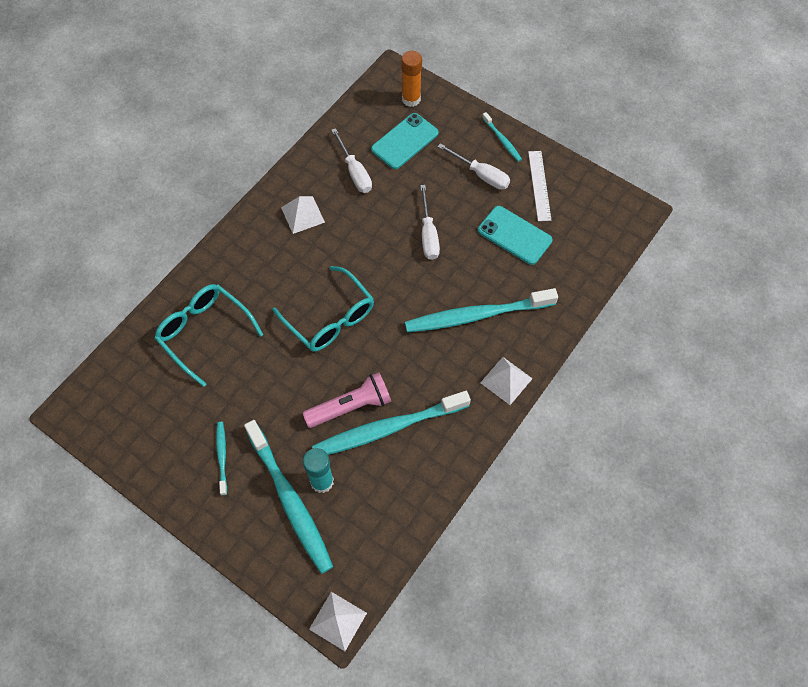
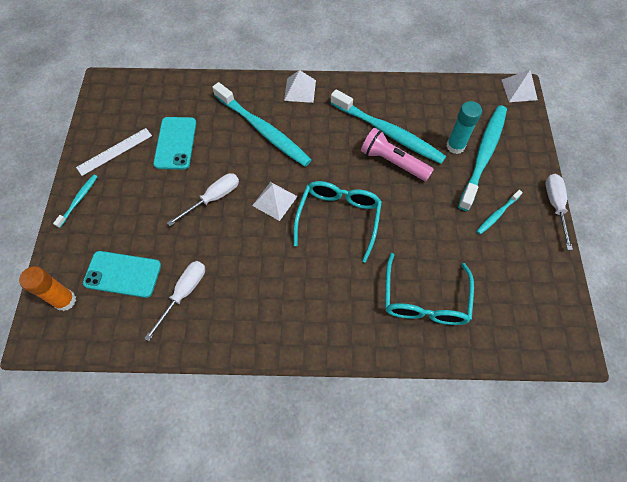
camera: 125 degrees left, 0 degrees up
white pyramid [281,196,325,234] -> white pyramid moved to [252,182,298,221]
white screwdriver [437,143,510,190] -> white screwdriver moved to [546,174,573,250]

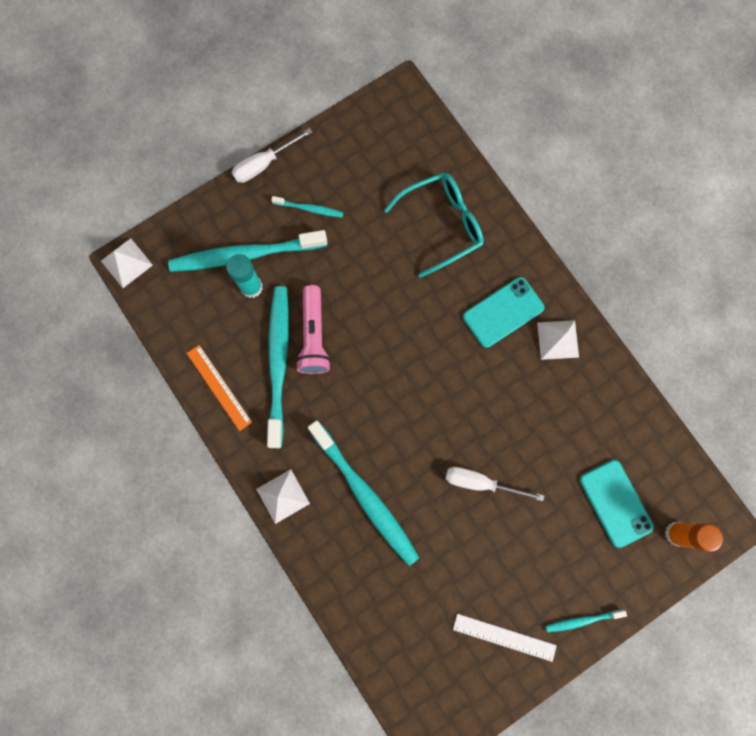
camera: 125 degrees left, 15 degrees up
white screwdriver [144,261,205,341] -> none
turquoise phone [153,117,196,170] -> turquoise phone moved to [463,277,544,348]
turquoise toothbrush [212,82,311,167] -> turquoise toothbrush turned 135 degrees clockwise [308,420,419,566]
white pyramid [252,182,298,221] -> white pyramid moved to [537,320,579,360]
turquoise glasses [293,181,382,263] -> none
none -> orange ruler [187,345,252,431]

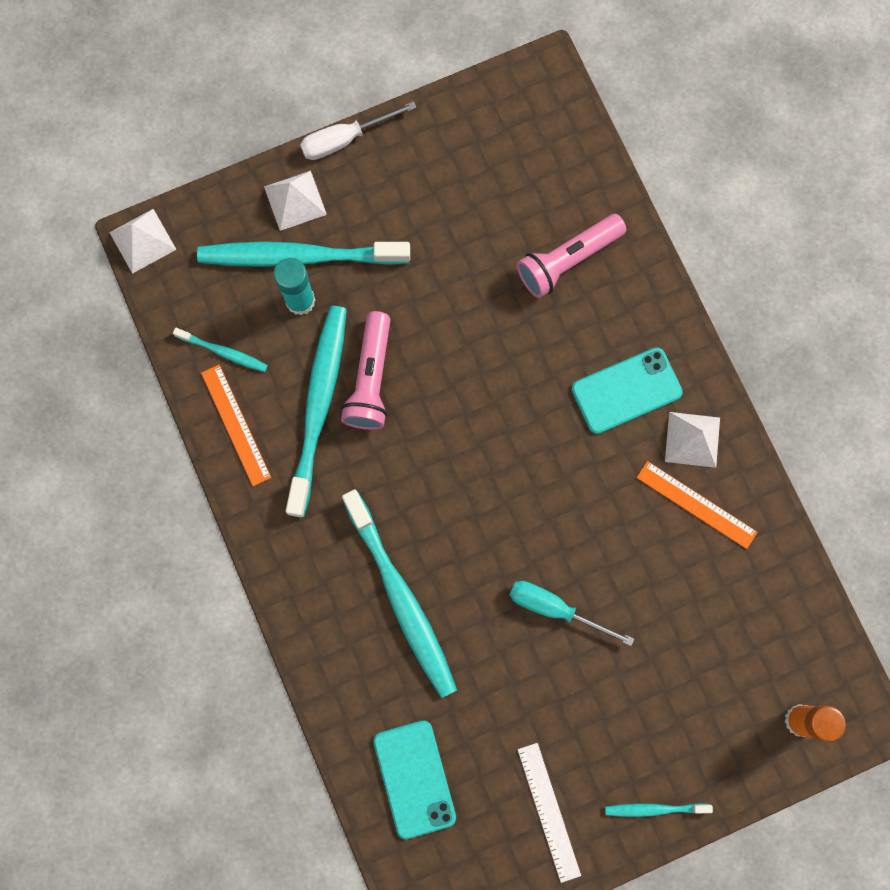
camera: 10 degrees right, 0 degrees up
white pyramid [256,469,310,524] -> white pyramid moved to [264,171,327,231]
turquoise toothbrush [271,196,344,218] -> turquoise toothbrush moved to [173,328,268,372]
turquoise glasses [384,172,484,278] -> pink flashlight [517,214,626,298]
white screwdriver [446,467,544,501] -> turquoise screwdriver [510,581,634,646]
white ruler [453,614,557,662] -> white ruler turned 45 degrees clockwise [518,743,581,883]
turquoise phone [580,460,654,548] -> turquoise phone moved to [374,720,456,839]
none -> orange ruler [637,461,758,549]

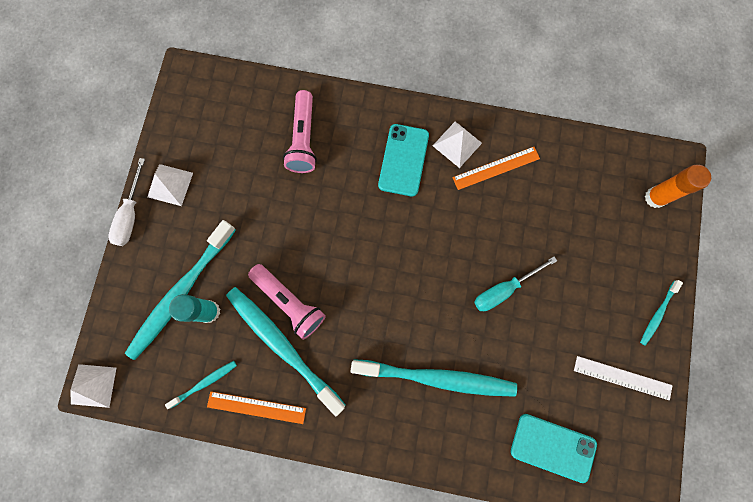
camera: 55 degrees left, 0 degrees up
white pyramid [264,171,327,231] -> white pyramid moved to [148,164,193,206]

